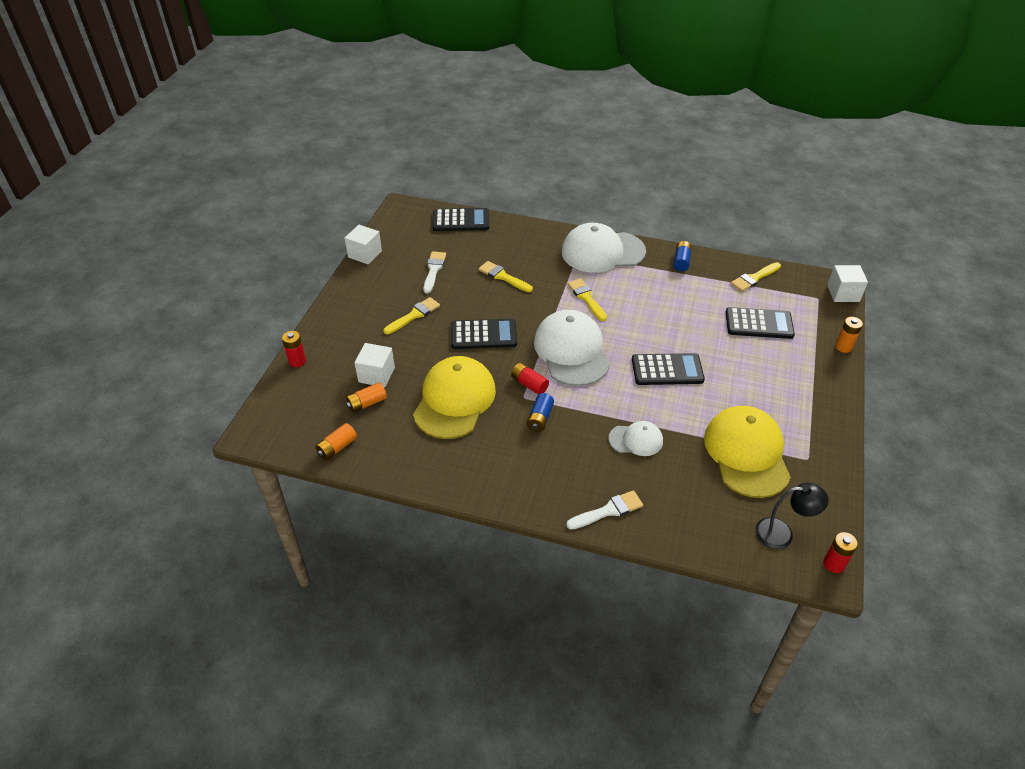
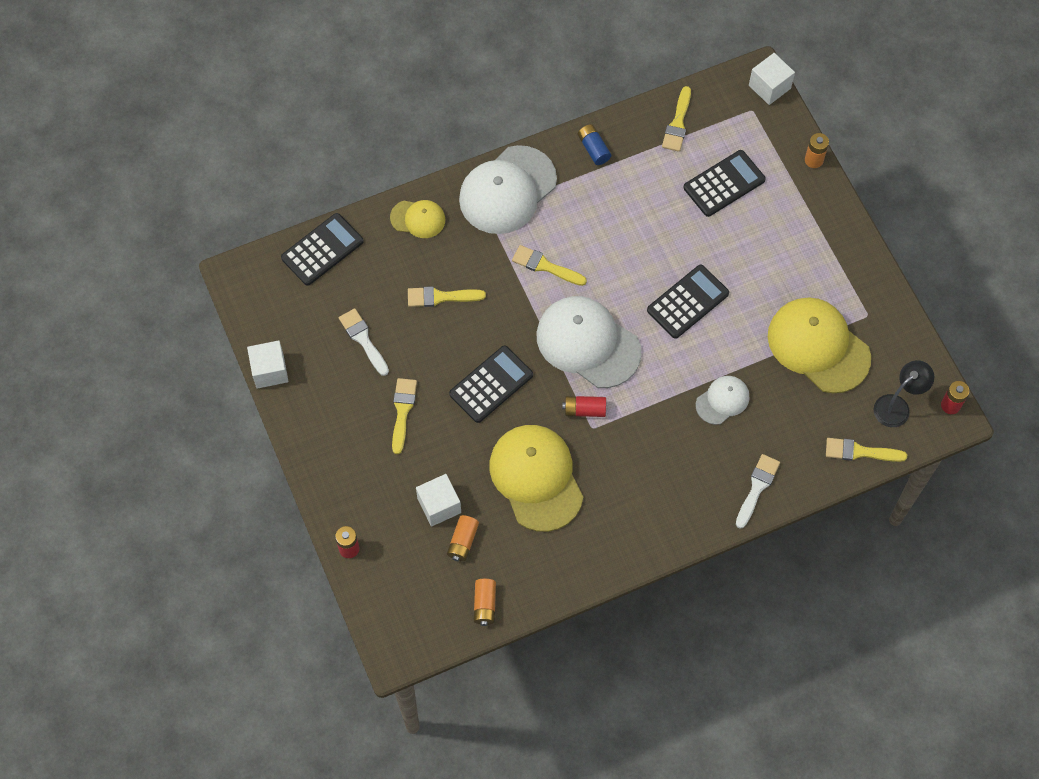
camera: 40 degrees left, 20 degrees up
blue battery [527,393,554,432] -> none
none -> yellow cap [390,200,445,238]
none -> yellow brush [826,438,907,462]

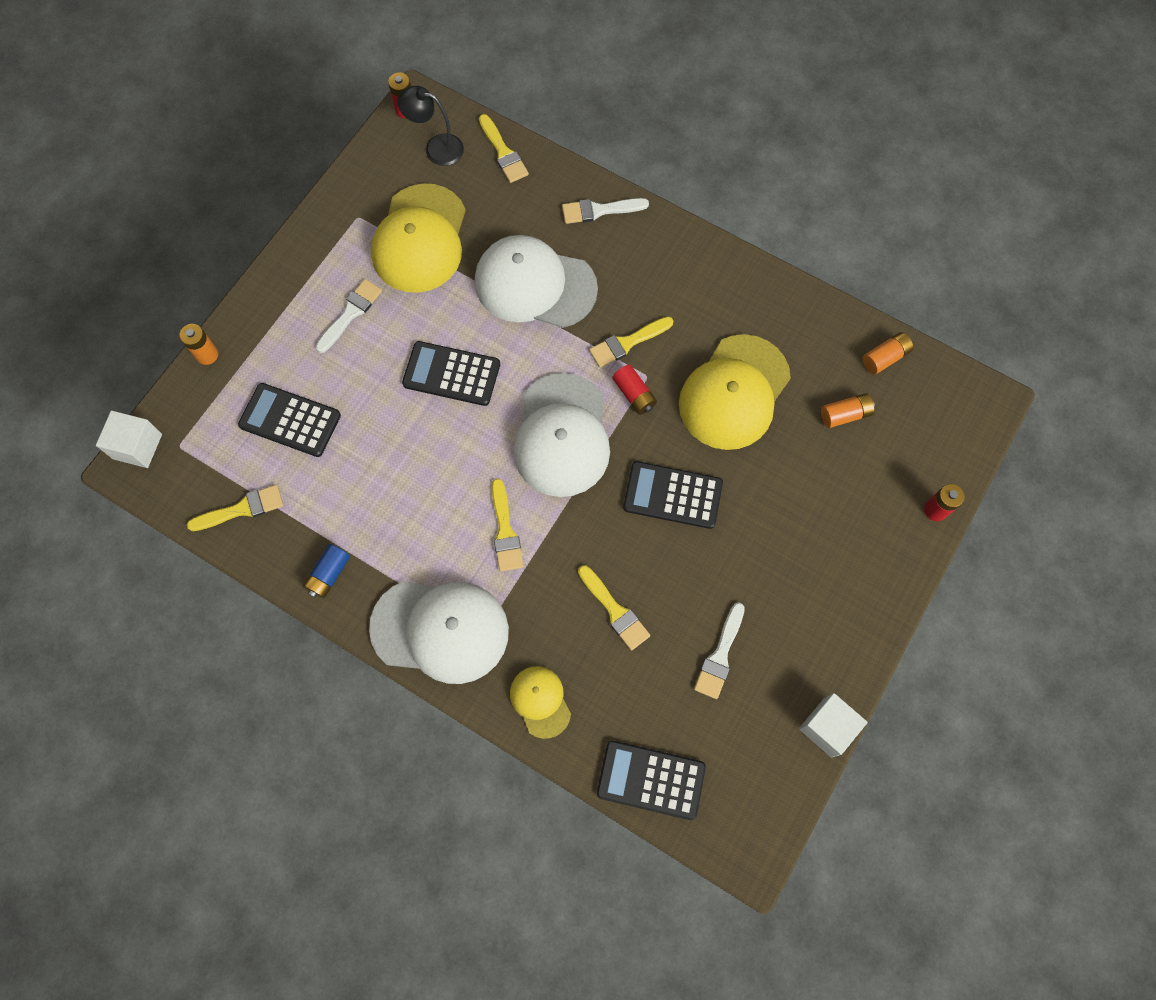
camera: 125 degrees left, 5 degrees up
yellow brush [392,378,417,454] -> yellow brush moved to [589,316,674,368]
white cube [416,474,461,527] -> none
white cap [696,376,750,425] -> white cap [475,235,598,328], size x1.93
none -> white brush [316,279,382,353]

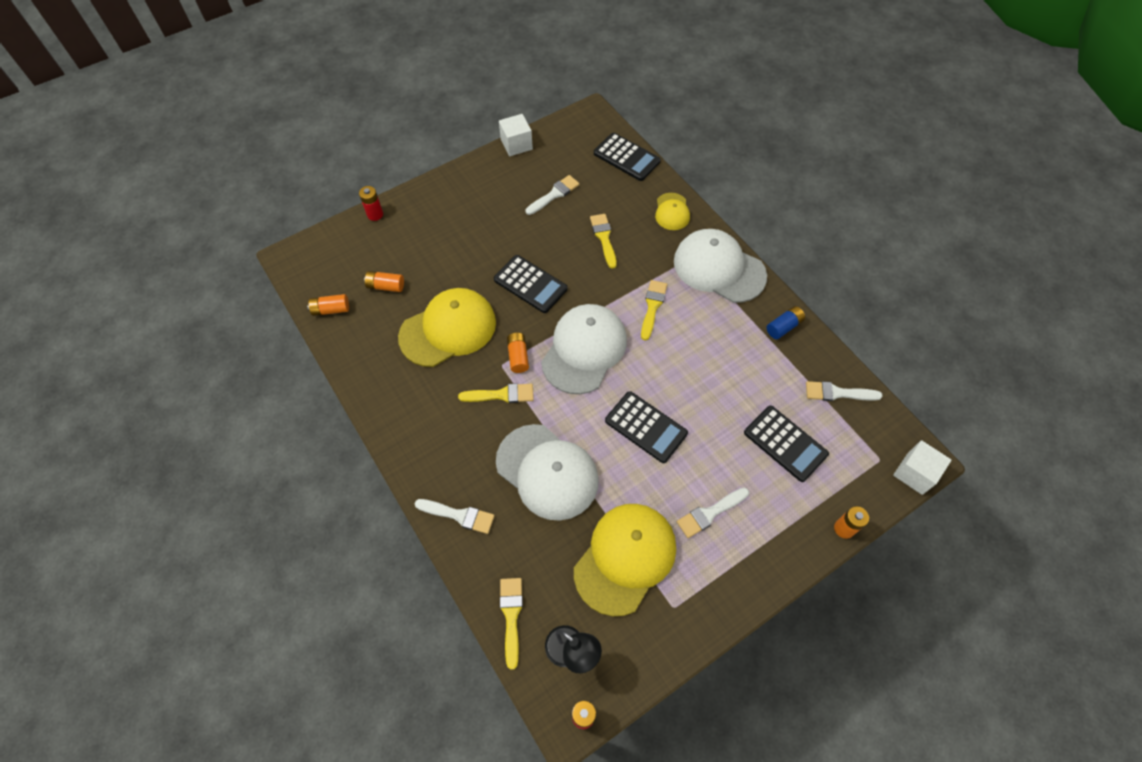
camera: 155 degrees left, 10 degrees down
yellow brush [187,485,283,531] -> white brush [806,381,883,401]
red battery [612,365,657,415] -> orange battery [507,333,529,373]

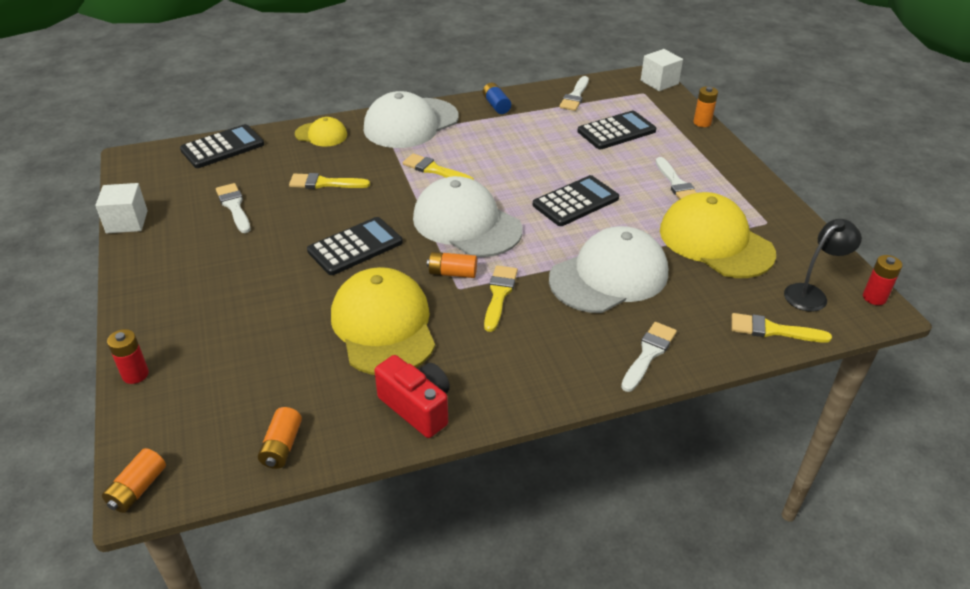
camera: 75 degrees left, 20 degrees down
orange battery [364,271,404,292] -> orange battery moved to [102,448,166,513]
none -> red camera [374,355,450,438]

